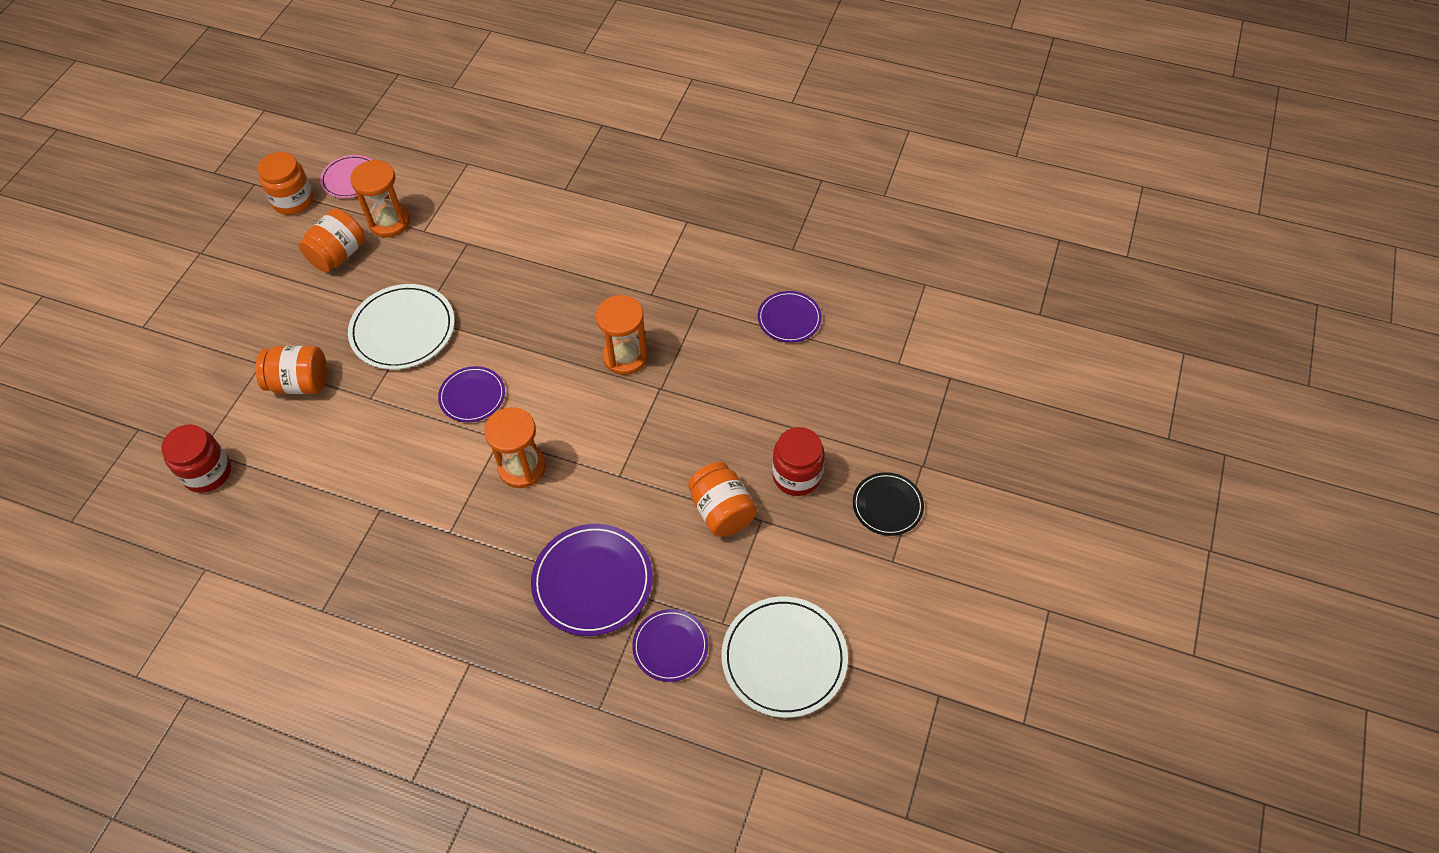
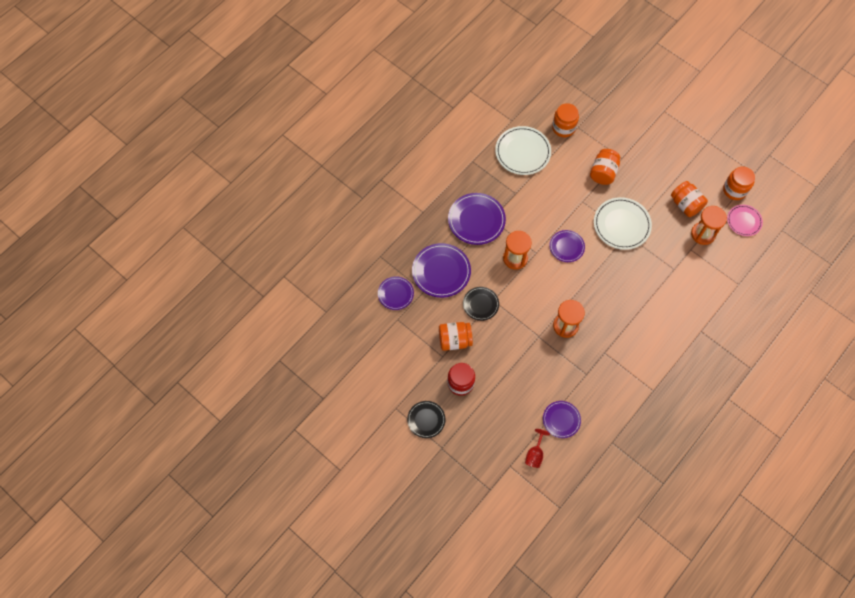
camera: 110 degrees right, 10 degrees up
red jar [161,425,231,493] -> orange jar [552,103,579,137]
white plate [722,597,848,718] -> white plate moved to [495,126,551,175]
none -> purple plate [448,193,506,245]
none -> black plate [463,287,499,321]
none -> red goblet [525,429,550,468]

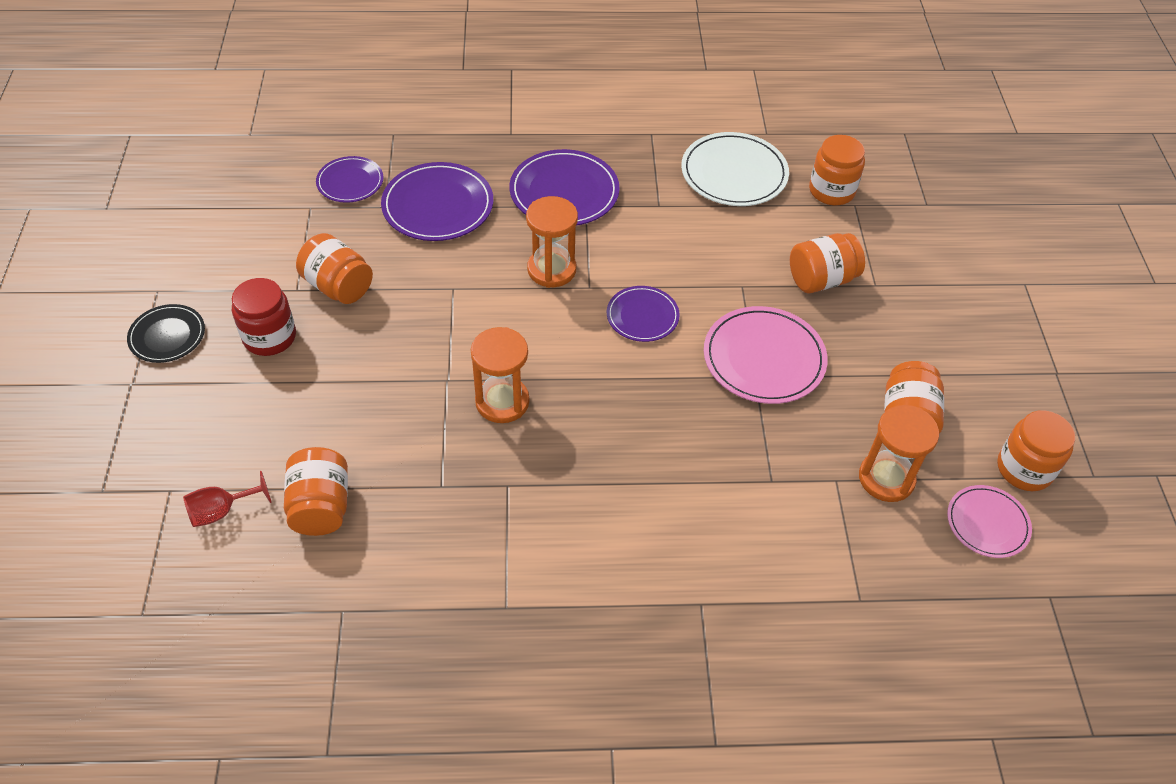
camera: 45 degrees right, 15 degrees down
black plate [463,287,499,321] -> none
purple plate [543,401,581,438] -> orange jar [284,447,348,536]
white plate [594,197,652,250] -> pink plate [704,306,828,404]

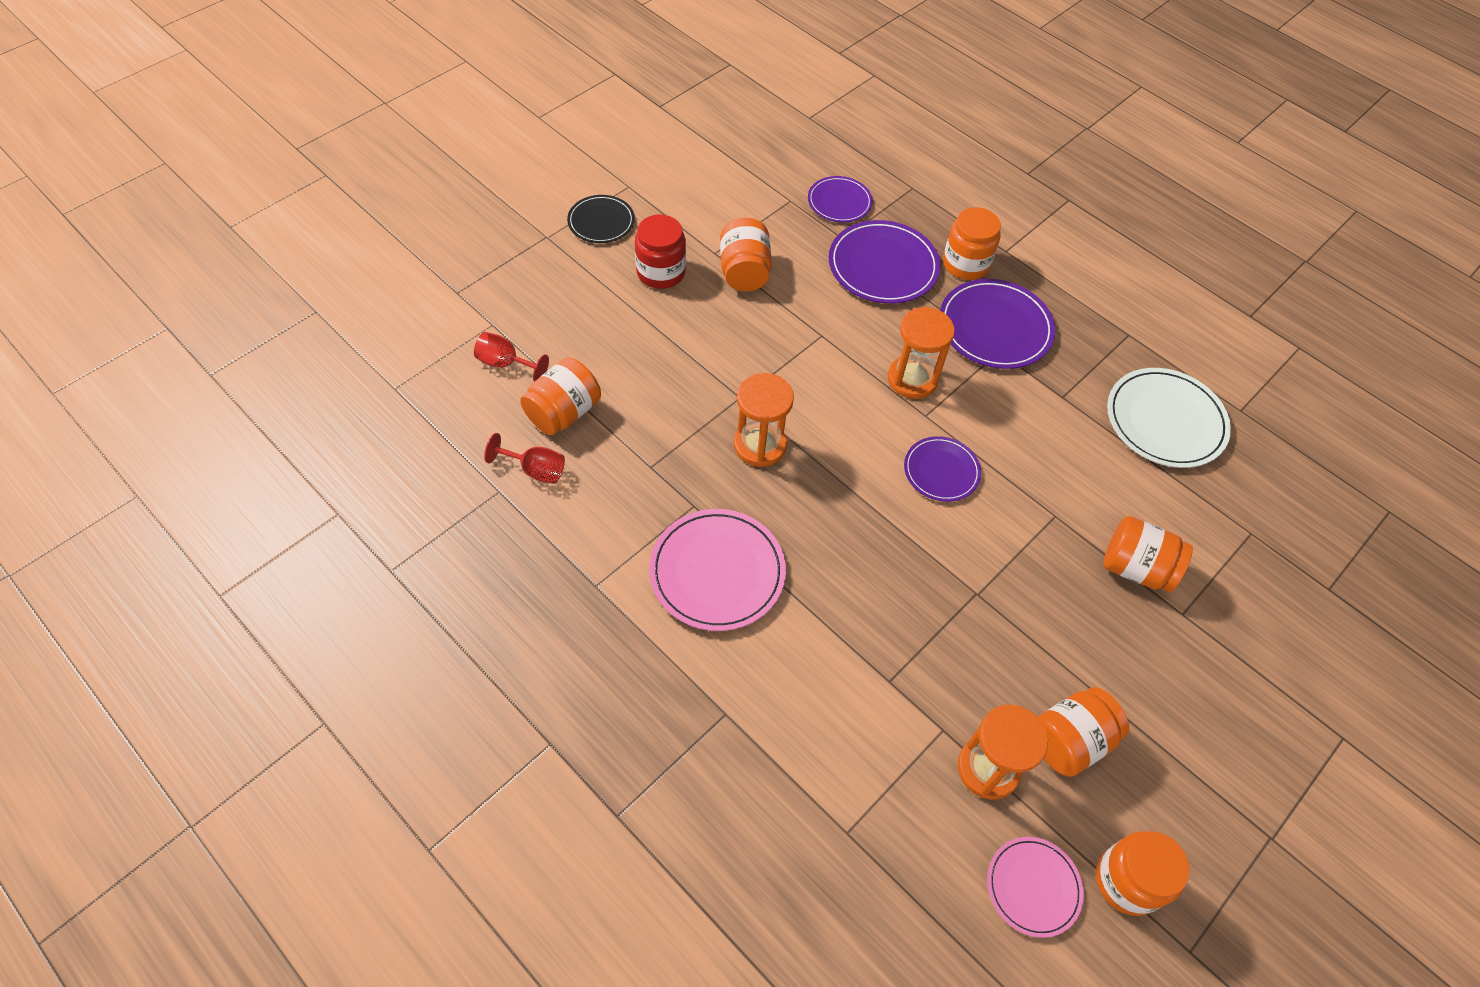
camera: 45 degrees right, 5 degrees up
pink plate [704,306,828,404] -> pink plate moved to [649,509,786,631]
orange jar [809,135,865,205] -> orange jar moved to [943,207,1001,280]
none -> red goblet [484,433,565,484]

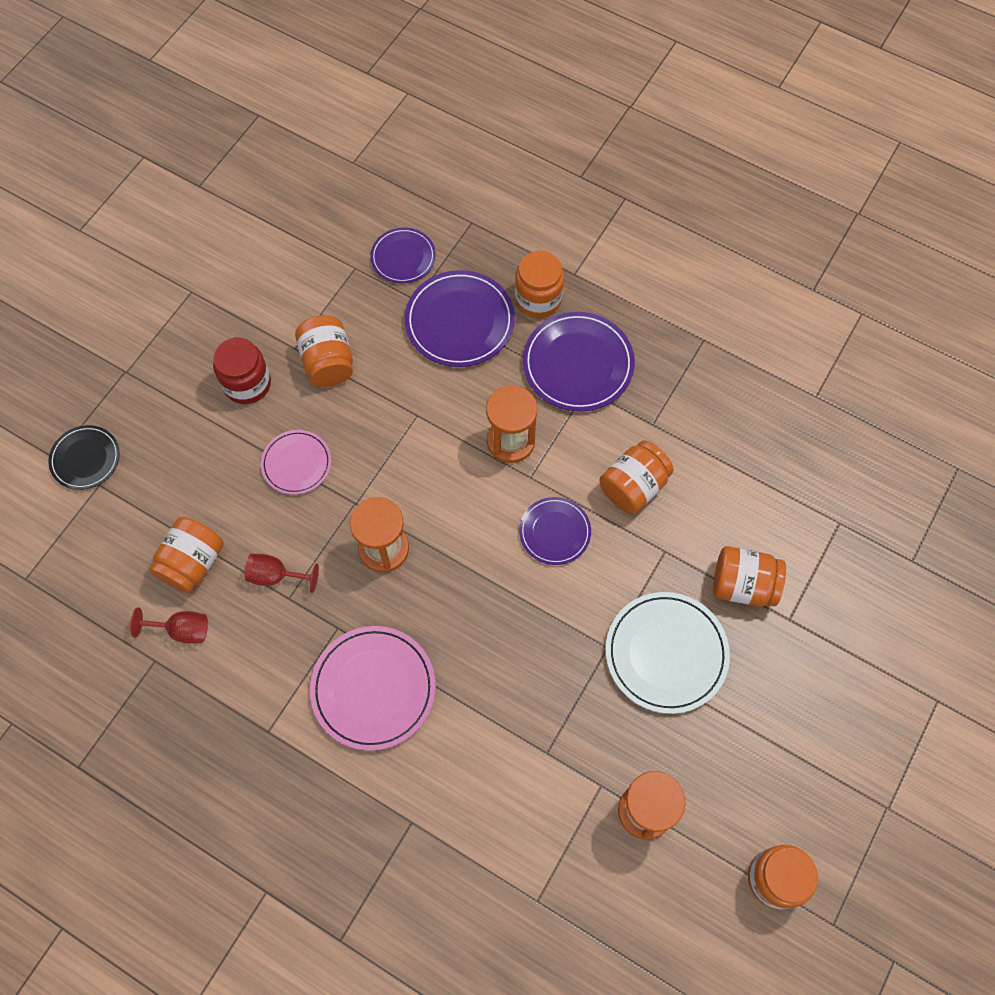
camera: 10 degrees left, 10 degrees up
red goblet [474,332,549,382] -> red goblet moved to [245,554,319,593]
black plate [567,195,635,243] -> black plate moved to [49,425,120,490]
pink plate [987,837,1084,938] -> pink plate moved to [261,430,331,495]
orange jar [1038,687,1129,777] -> orange jar moved to [600,440,674,514]
white plate [1107,368,1231,468] -> white plate moved to [606,592,730,714]

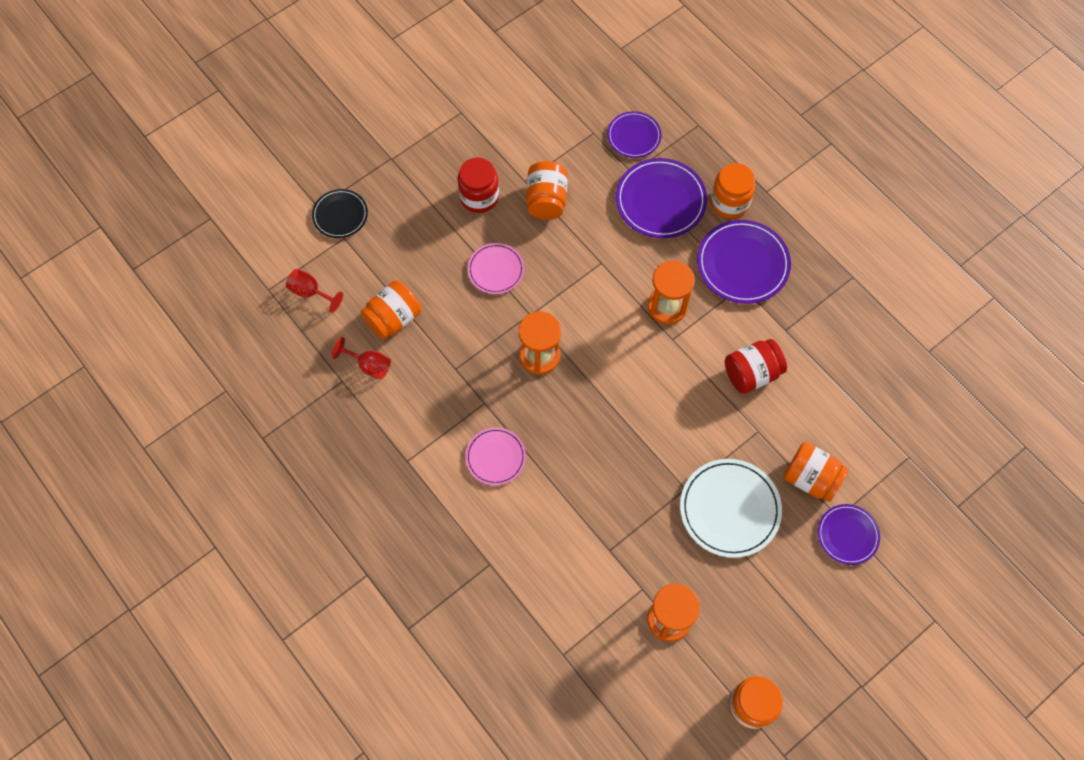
camera: 20 degrees right, 0 degrees up
red goblet [245,554,319,593] -> red goblet moved to [286,269,343,313]
pink plate [310,626,436,751] -> pink plate [465,427,526,485], size x0.61
purple plate [519,497,591,565] -> purple plate moved to [818,504,880,565]
orange jar [600,440,674,514] -> red jar [725,339,787,394]

